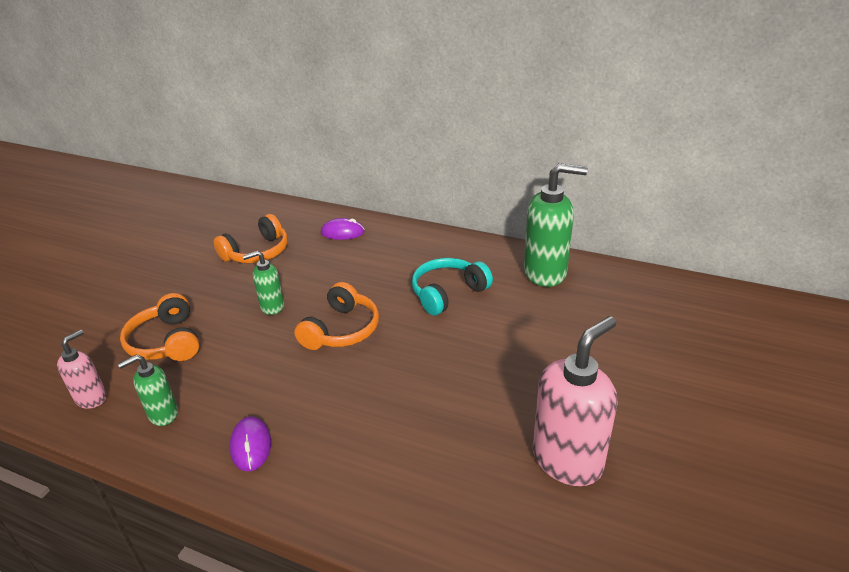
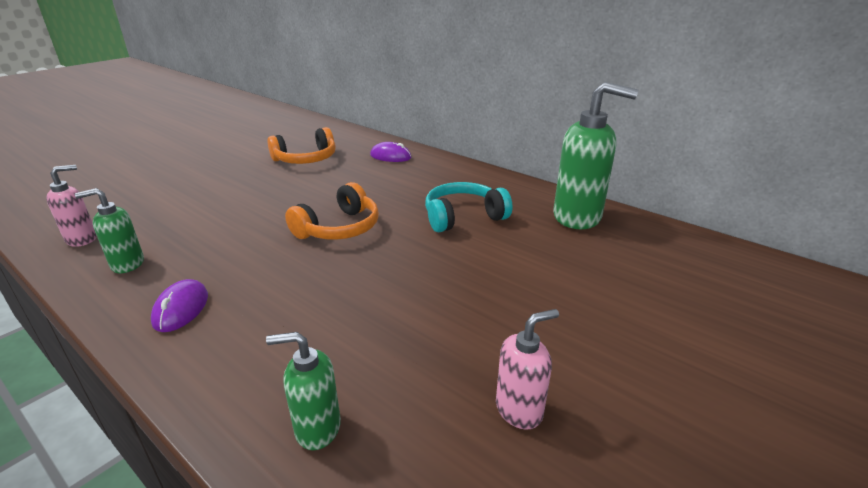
camera: 15 degrees right, 5 degrees down
orange headphones [120,293,200,361] -> none
green soap dispenser [243,251,284,315] -> green soap dispenser moved to [266,332,341,450]
pink soap dispenser [533,316,618,486] -> pink soap dispenser [496,309,559,430], size x0.54

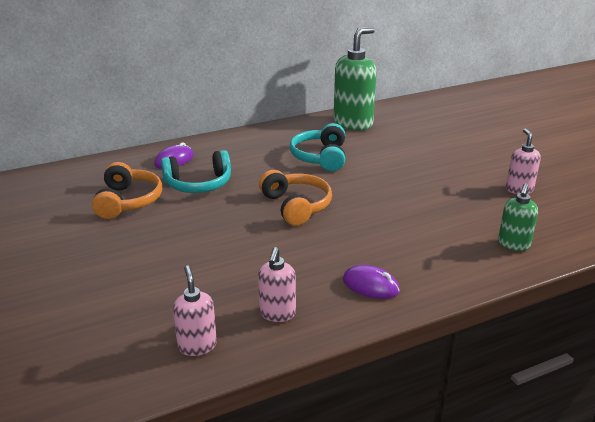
camera: 65 degrees left, 0 degrees up
green soap dispenser [75,188,144,273] -> pink soap dispenser [258,247,296,322]
none -> turquoise headphones [161,150,231,193]

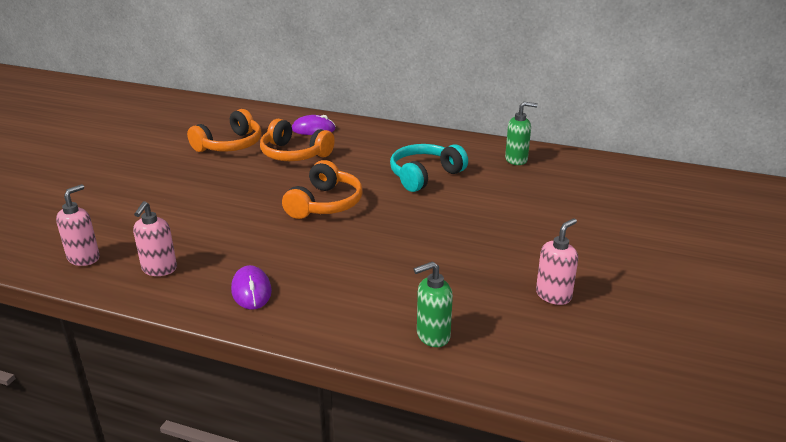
camera: 45 degrees right, 0 degrees up
turquoise headphones [161,150,231,193] -> orange headphones [260,119,335,161]
pink soap dispenser [258,247,296,322] -> pink soap dispenser turned 45 degrees counterclockwise [133,201,177,276]
green soap dispenser [334,27,376,130] -> green soap dispenser [505,102,538,165], size x0.54

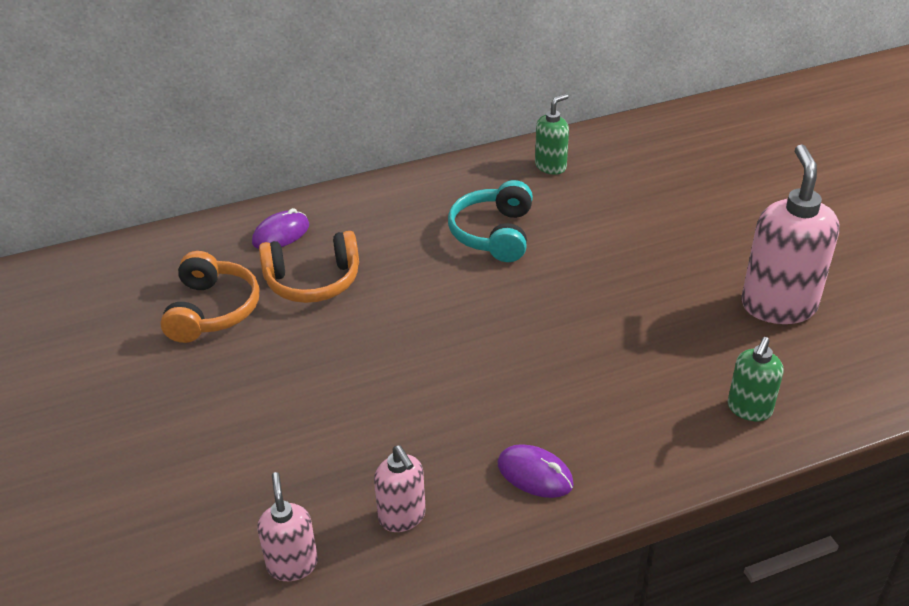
camera: 40 degrees left, 10 degrees up
orange headphones [282,160,362,219] -> none
pink soap dispenser [536,218,578,305] -> pink soap dispenser [741,144,840,324], size x1.85

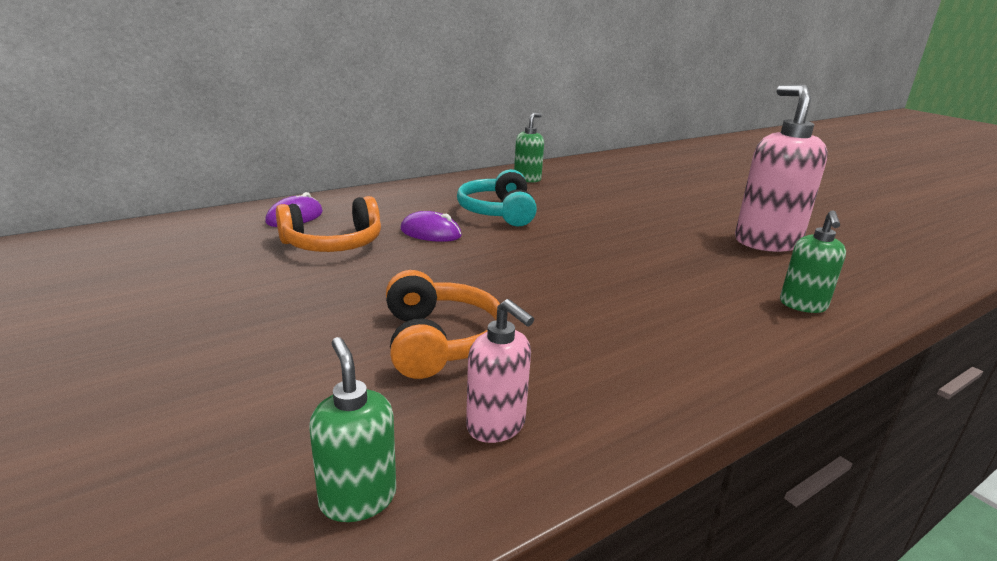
camera: 15 degrees left, 15 degrees down
orange headphones [160,251,259,343] -> orange headphones moved to [386,270,500,379]
pink soap dispenser [257,472,318,581] -> green soap dispenser [309,337,396,522]
purple mouse [498,444,574,498] -> purple mouse moved to [400,211,462,242]

